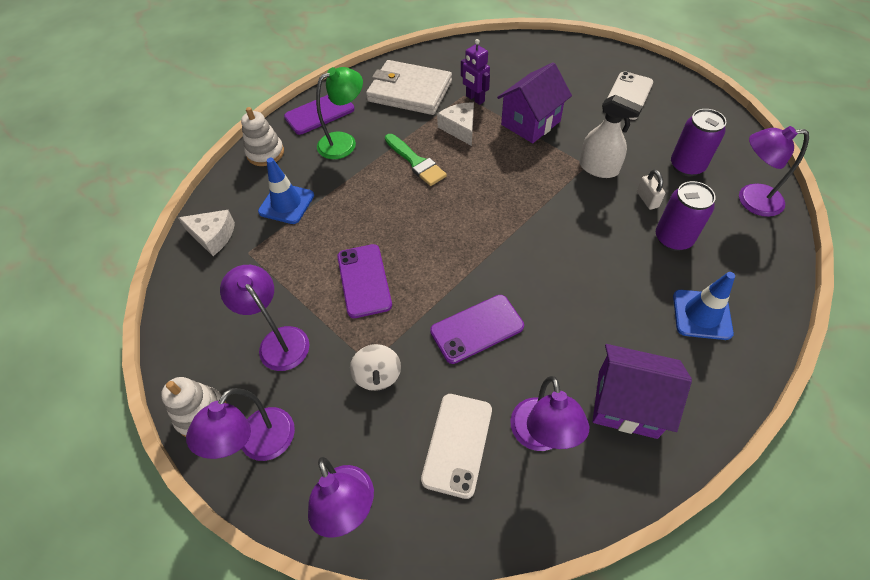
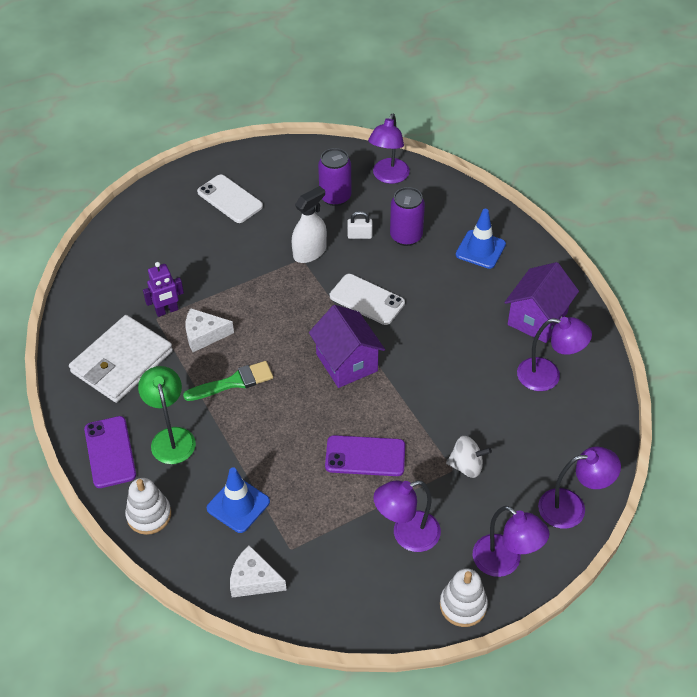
camera: 75 degrees left, 5 degrees down
white cheese [178,210,235,256] -> white cheese turned 105 degrees counterclockwise [230,545,286,598]
white phone [421,394,492,499] -> white phone moved to [330,274,405,325]
purple phone [430,295,524,364] -> none
purple house [497,62,572,143] -> purple house moved to [309,305,385,388]

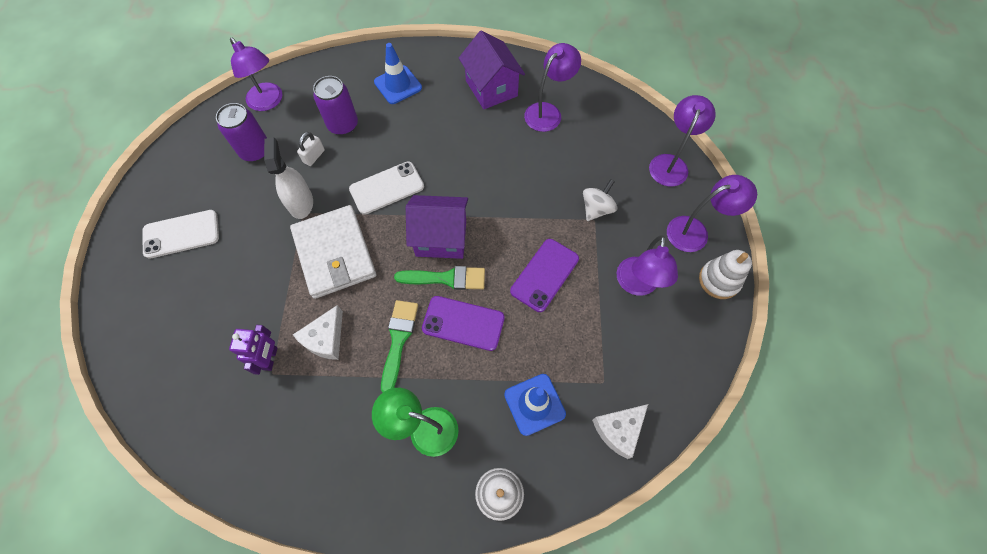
camera: 60 degrees left, 15 degrees up
white wallet [69,315,173,403] -> white wallet moved to [290,205,376,299]
purple phone [84,416,136,488] -> purple phone moved to [422,296,505,351]
none -> green brush [394,266,485,290]

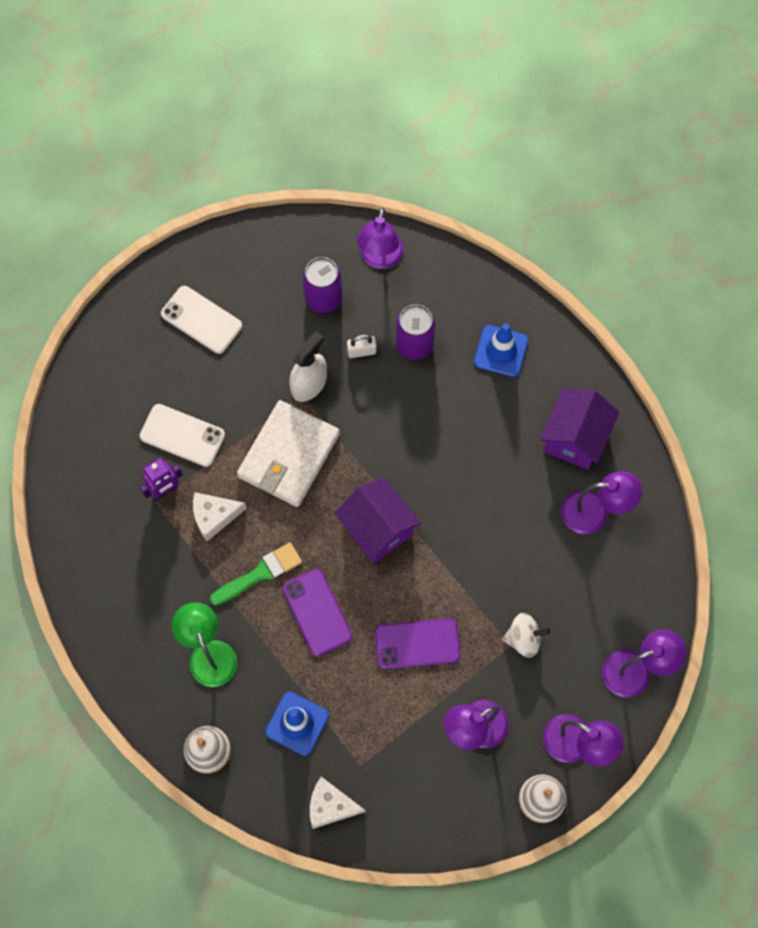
camera: 50 degrees right, 5 degrees up
white phone [349,161,424,215] -> white phone moved to [140,404,225,467]
green brush [394,266,485,290] -> none

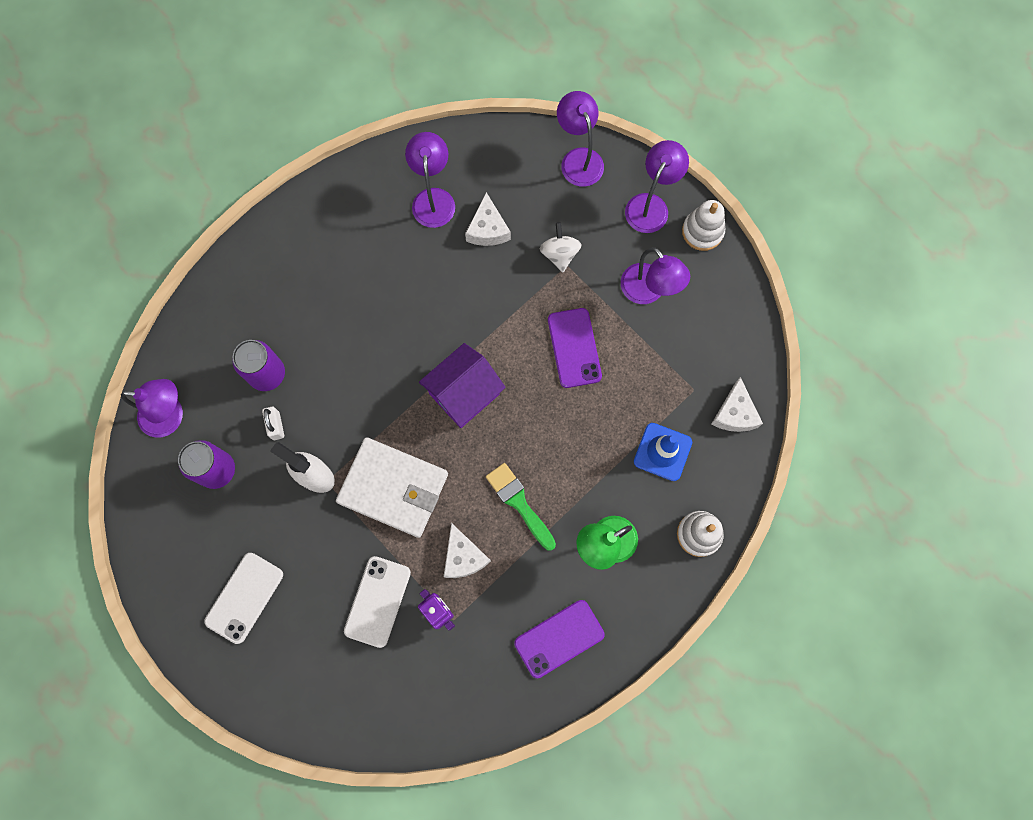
camera: 95 degrees left, 5 degrees up
purple phone [282,569,352,656] -> purple phone moved to [514,600,605,678]
blue traffic cone [474,323,528,377] -> none
purple house [540,389,619,470] -> none
none -> white cheese [465,192,511,246]

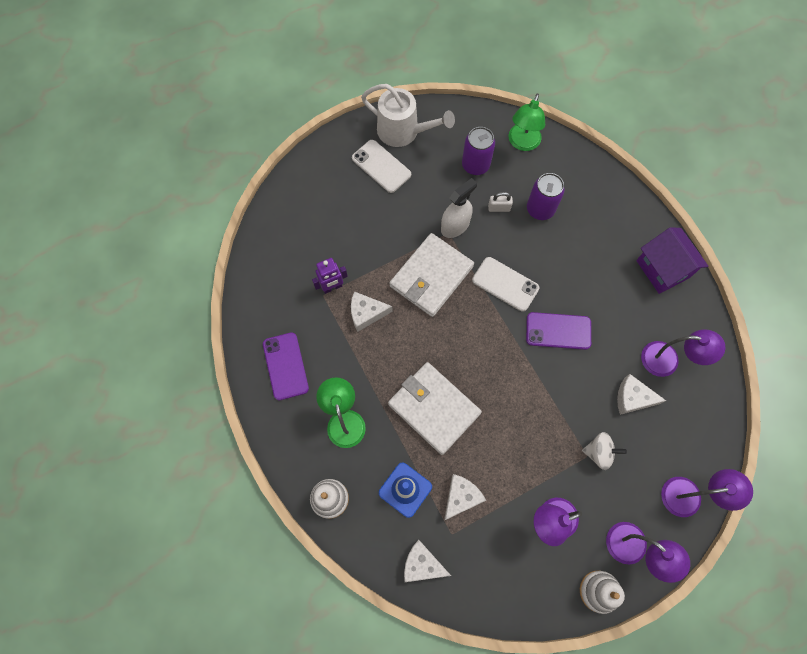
camera: 105 degrees right, 5 degrees down
purple lamp [121,379,183,438] -> green lamp [508,94,545,151]
white phone [344,556,411,648] -> white phone moved to [472,257,539,312]
purple house [419,343,506,428] -> purple house moved to [636,227,708,294]
green brush [486,463,556,551] -> none
purple phone [548,308,602,388] -> purple phone moved to [526,312,591,350]
none -> white watering can [361,84,455,147]
none -> white wallet [388,362,482,455]
none -> white cheese [444,474,486,521]

